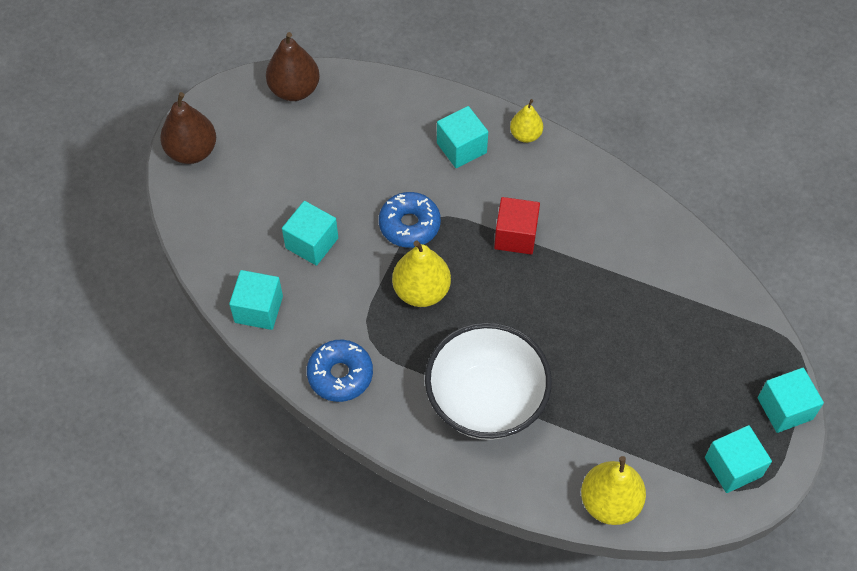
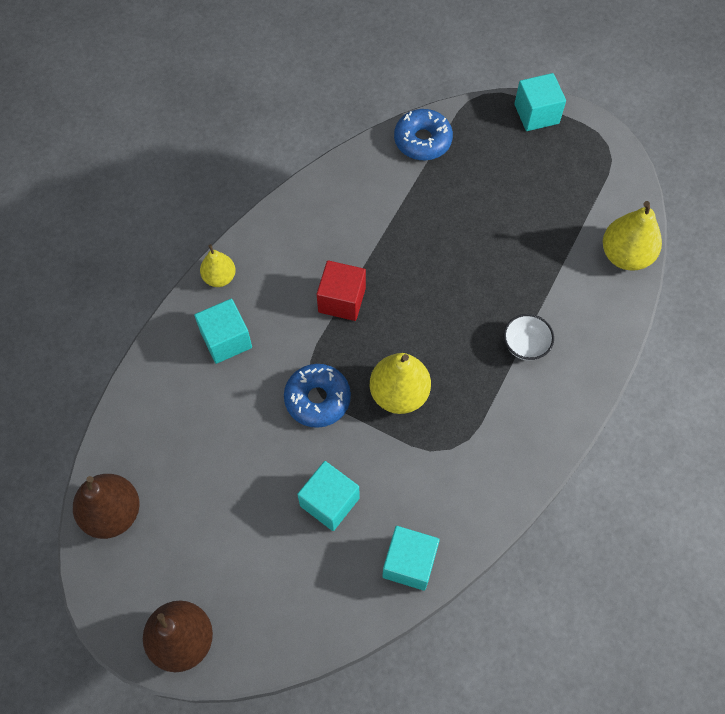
camera: 85 degrees left, 5 degrees up
blue donut [307,340,373,402] -> blue donut moved to [394,109,453,160]
white bowl [425,323,552,440] -> white bowl [504,314,554,361], size x0.42
turquoise cube [705,425,772,493] -> none

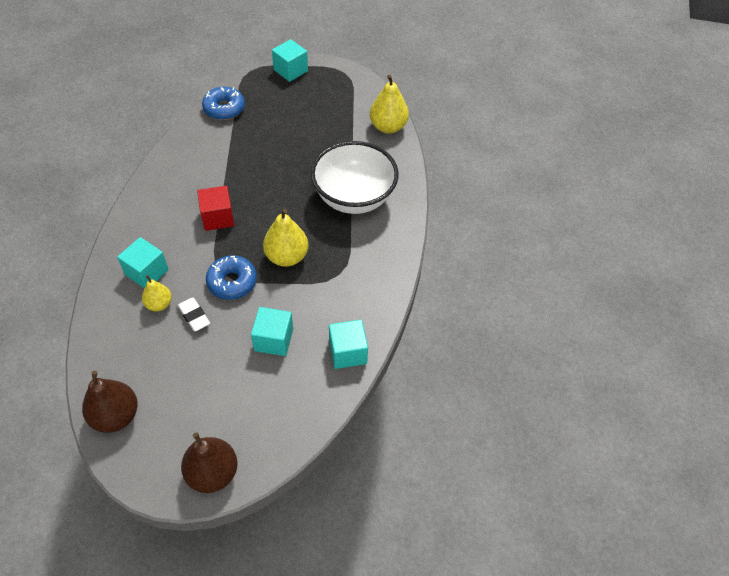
camera: 30 degrees left, 10 degrees down
yellow pear [200,244,236,287] -> yellow pear moved to [142,275,172,311]
white bowl [504,314,554,361] -> white bowl [311,141,399,214], size x2.39
none -> white eraser [177,298,210,331]

